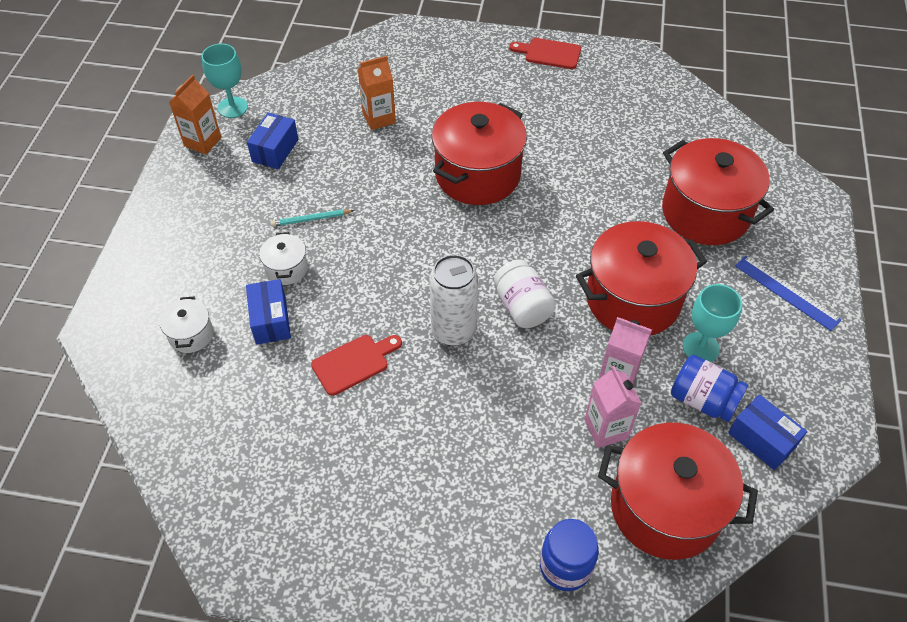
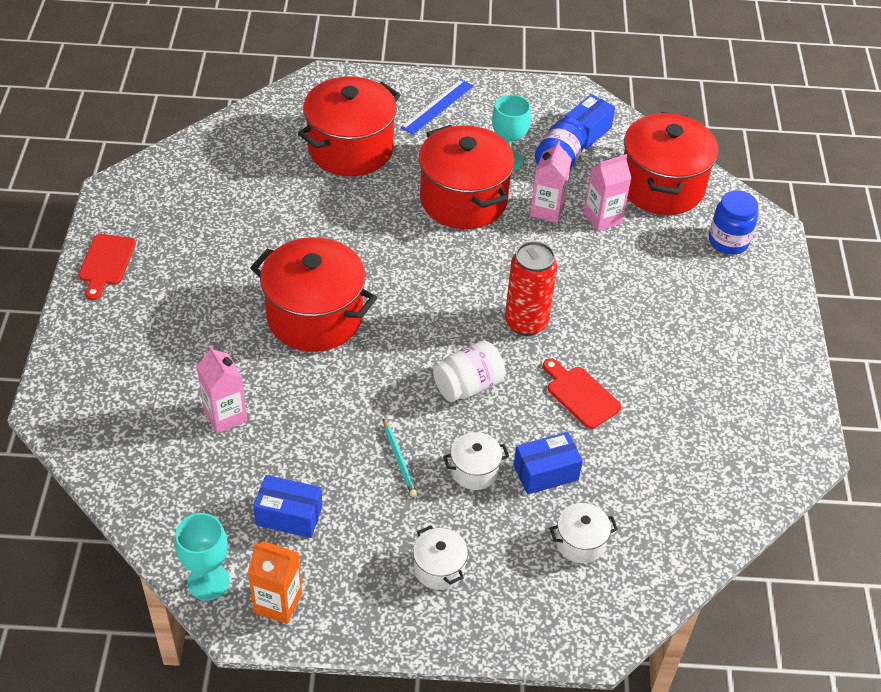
camera: 100 degrees left, 5 degrees down
orange carton [358,56,396,130] -> pink carton [197,346,247,434]
white can [430,254,478,346] -> red can [505,241,557,336]
white jar [494,259,556,328] -> white jar moved to [433,340,505,402]
none -> white pot [413,525,468,590]

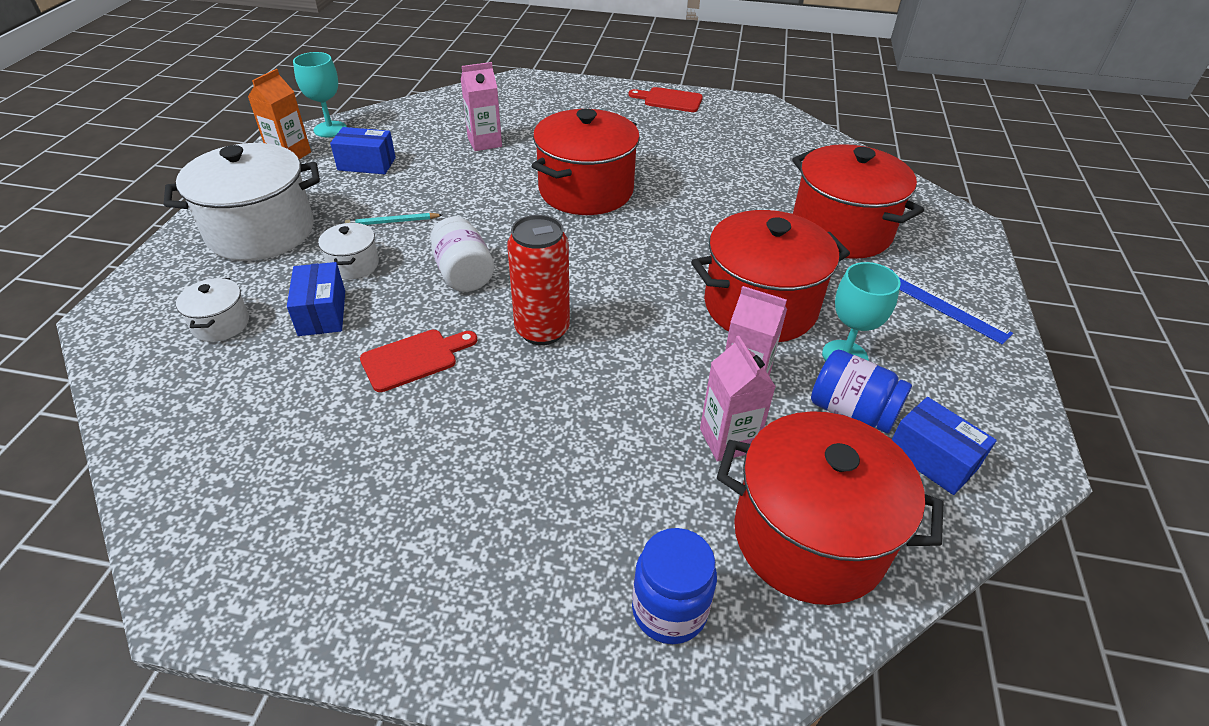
camera: 100 degrees right, 5 degrees down
blue box [253,475,322,538] -> blue box turned 75 degrees clockwise [330,127,396,174]
white pot [413,525,468,590] -> white pot [164,143,320,261], size x2.18

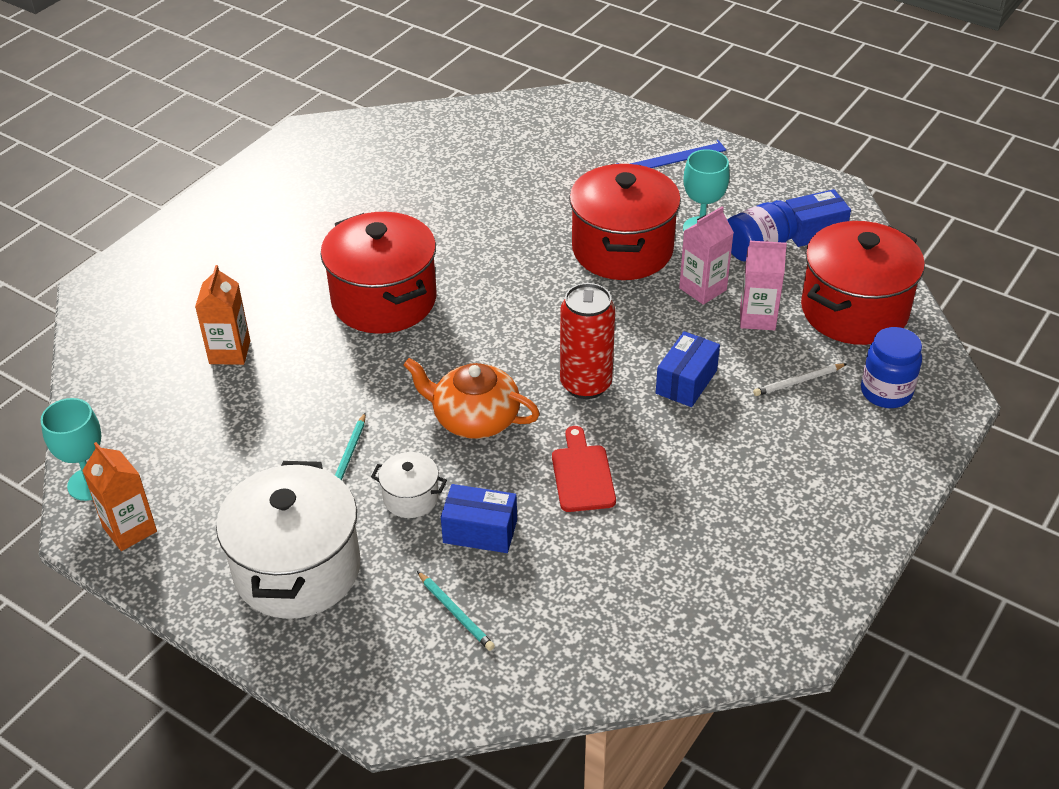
camera: 65 degrees left, 0 degrees up
white pot [176,278,249,342] -> turquoise pencil [417,571,495,651]
blue box [330,127,396,174] -> blue box moved to [656,331,720,407]
white jar [430,217,494,292] -> orange teapot [403,358,540,439]
pink carton [461,62,502,151] -> orange carton [195,265,250,365]
red cutting board [629,87,703,112] -> none
red pot [792,144,924,259] -> none
none -> white pencil [753,364,847,396]

